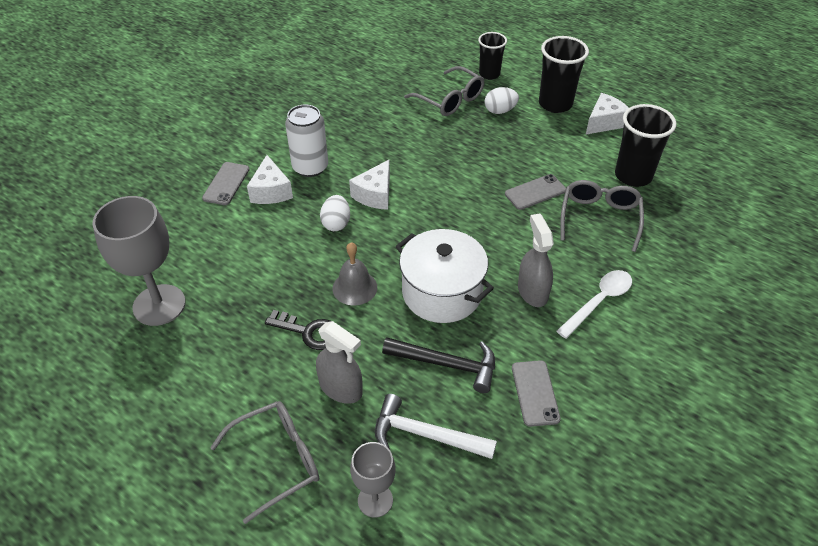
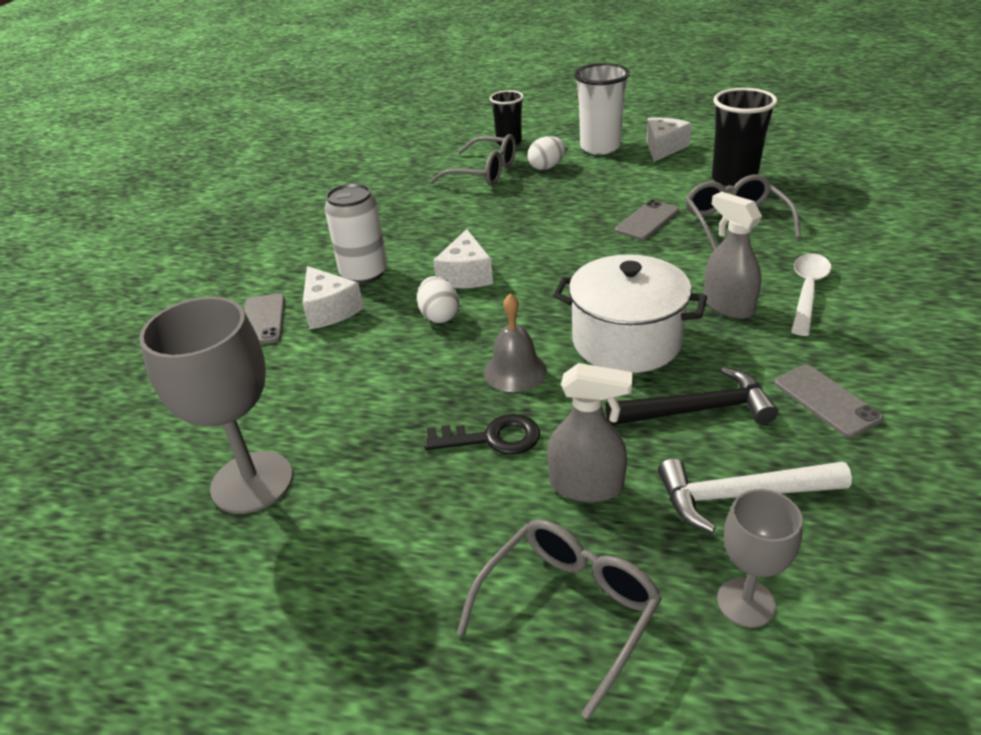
camera: 20 degrees left, 10 degrees down
black cup [539,36,589,113] -> white cup [574,63,630,155]

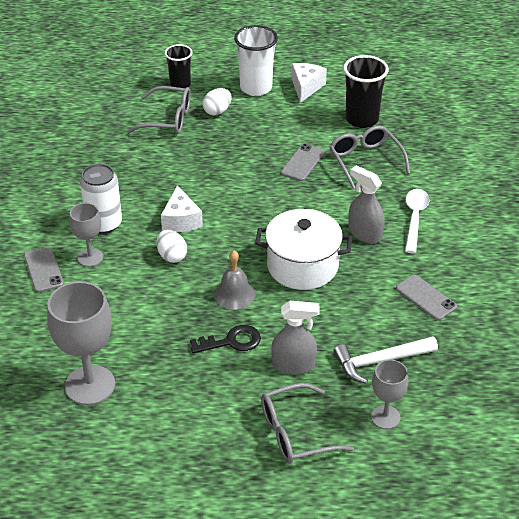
camera: 15 degrees left, 5 degrees up
white cheese [302,266,364,329] -> grey goblet [69,203,103,267]
grey glasses [457,519,662,719] -> grey glasses turned 135 degrees counterclockwise [261,383,354,464]
black hammer [606,367,778,425] -> none

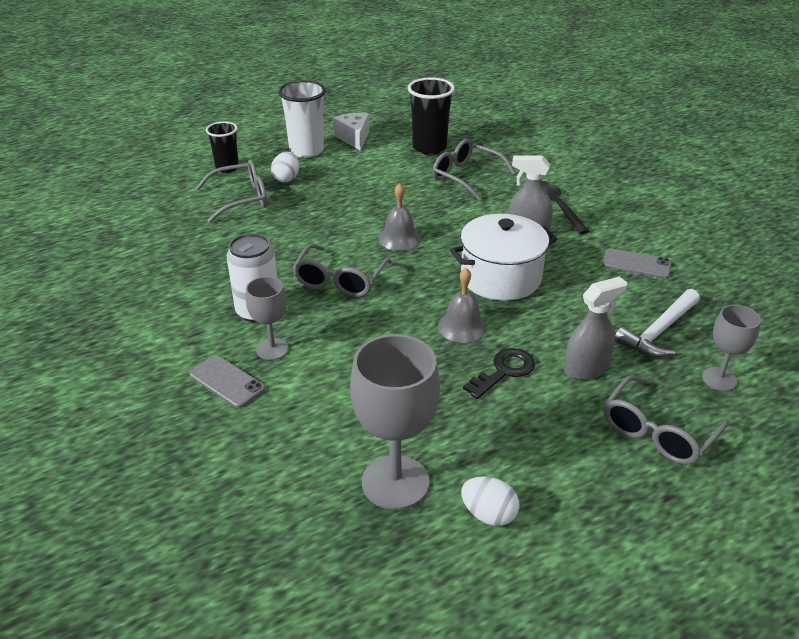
camera: 30 degrees left, 5 degrees down
white egg [156,230,187,263] -> white egg moved to [461,476,519,526]
white cheese [161,185,203,232] -> grey glasses [292,244,392,297]
grey phone [281,144,325,181] -> none
white spoon [405,189,429,253] -> black spoon [542,181,589,234]
none -> grey bell [378,183,421,251]

